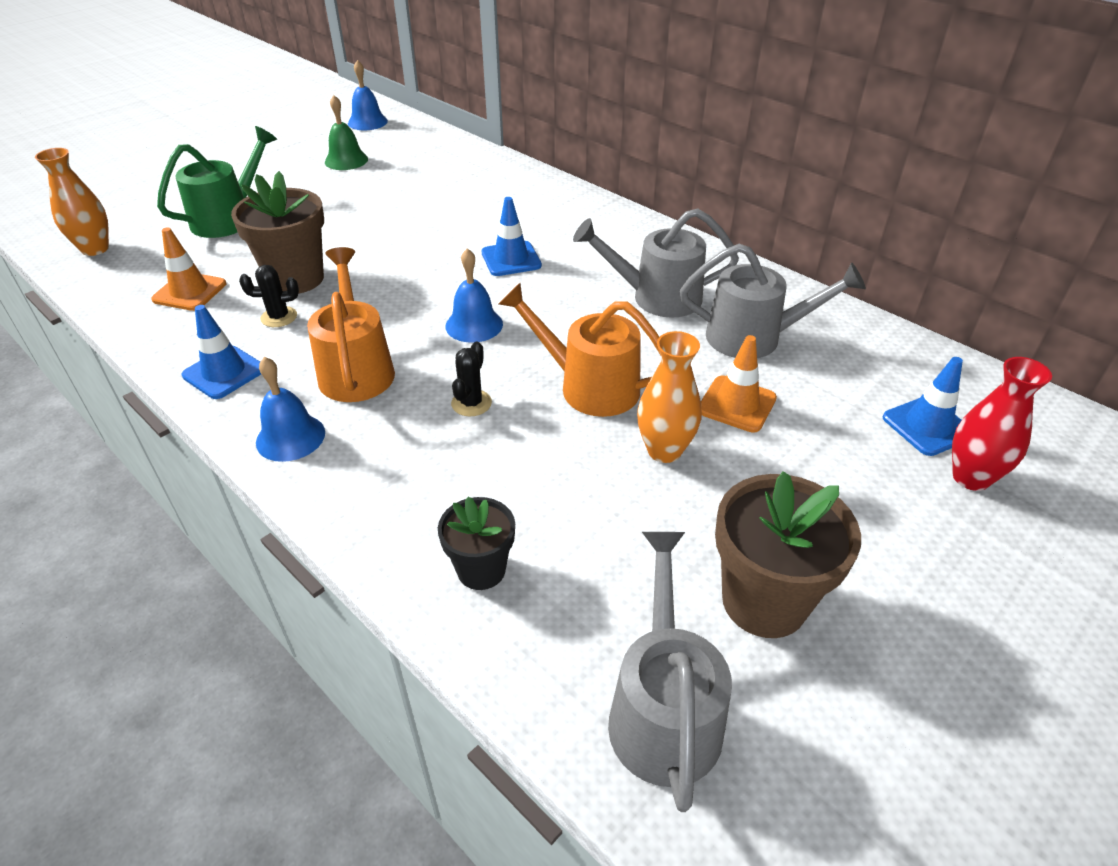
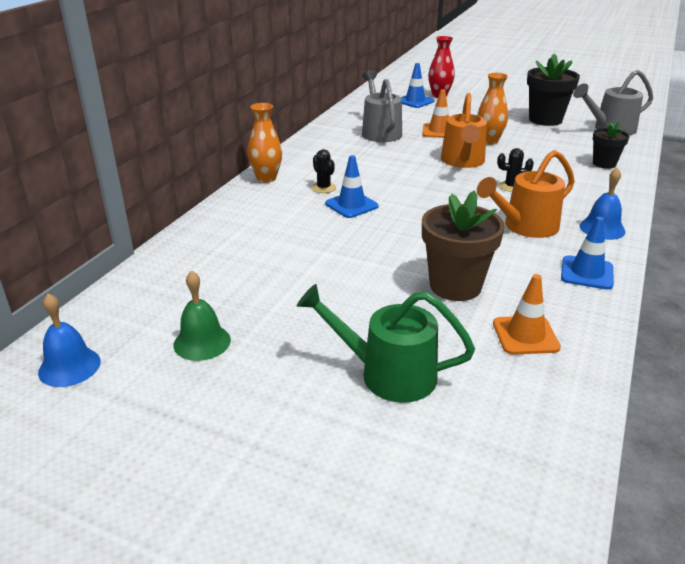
camera: 110 degrees left, 10 degrees down
orange vase [35,148,109,256] -> orange vase moved to [247,103,282,183]
black cactus [239,265,299,327] -> black cactus moved to [312,149,336,193]
blue bell [445,248,503,343] -> none
grey watering can [573,209,739,318] -> none
brown flower pot [715,471,861,638] -> black flower pot [527,53,580,126]

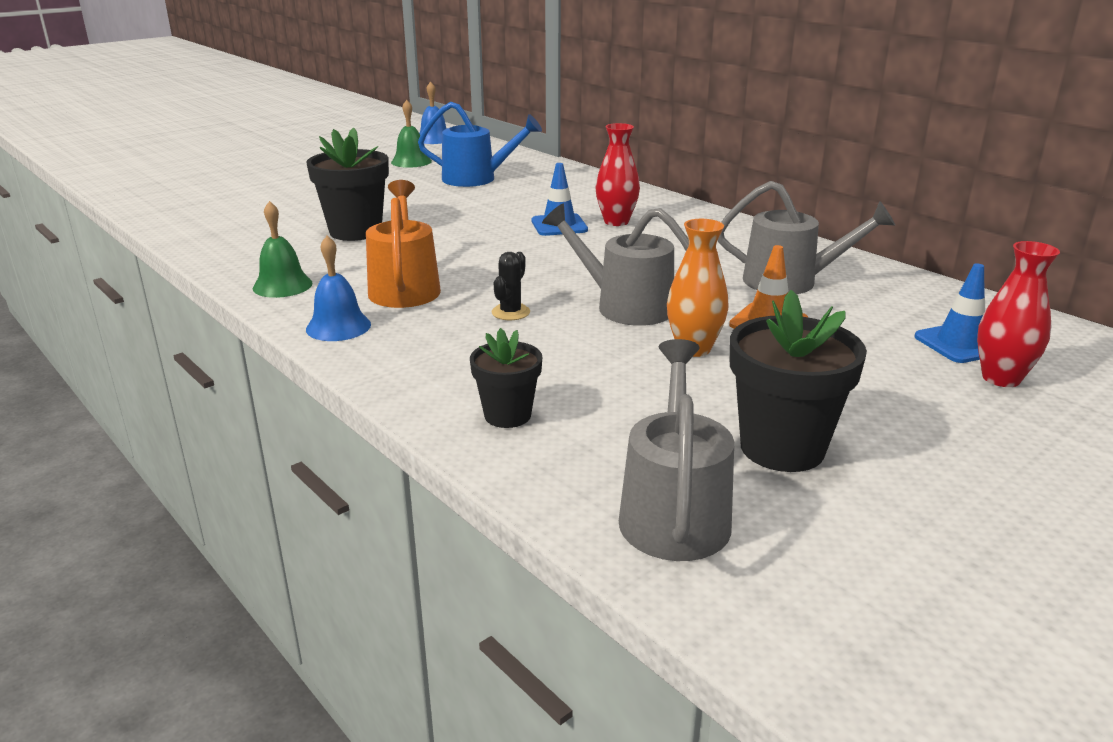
camera: 115 degrees right, 5 degrees down
orange vase [247,103,282,183] -> none
green watering can [297,284,475,403] -> none
black cactus [312,149,336,193] -> red vase [596,123,640,226]
brown flower pot [422,190,505,301] -> black flower pot [306,127,389,241]
orange watering can [441,93,487,168] -> grey watering can [542,204,689,326]
orange traffic cone [493,274,561,355] -> none
blue traffic cone [561,217,614,290] -> green bell [253,201,313,298]
none -> blue watering can [418,102,542,187]

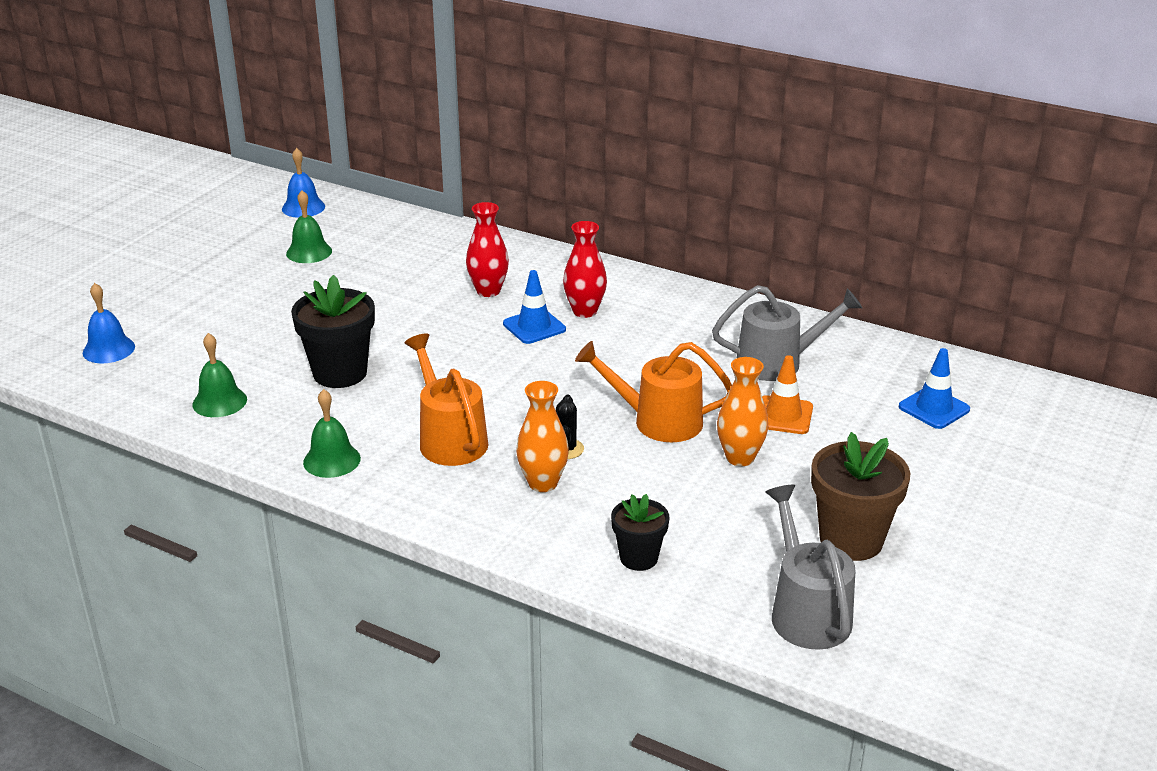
camera: 20 degrees left, 5 degrees up
blue bell [306,236,371,341] -> blue bell moved to [83,283,135,363]
blue watering can [418,102,542,187] -> none
grey watering can [542,204,689,326] -> orange watering can [575,341,732,442]
black flower pot [730,290,867,472] -> brown flower pot [811,432,910,561]
red vase [977,241,1060,387] -> red vase moved to [466,202,509,297]
none -> green bell [192,333,247,417]
none -> orange vase [516,381,569,492]

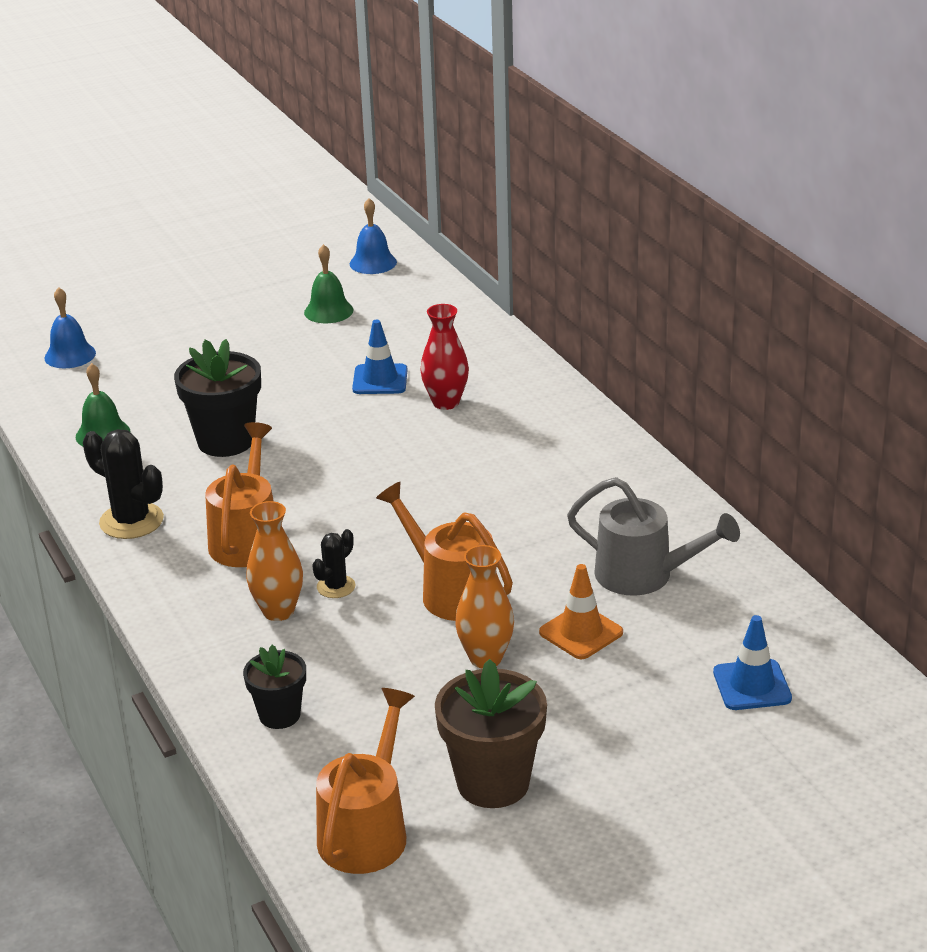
camera: 35 degrees right, 0 degrees up
green bell [303,389,361,478] -> black cactus [83,429,164,539]
blue traffic cone [503,270,566,344] -> blue traffic cone moved to [352,320,408,394]
red vase [563,221,607,318] -> none
grey watering can [766,485,856,650] -> orange watering can [316,688,415,874]

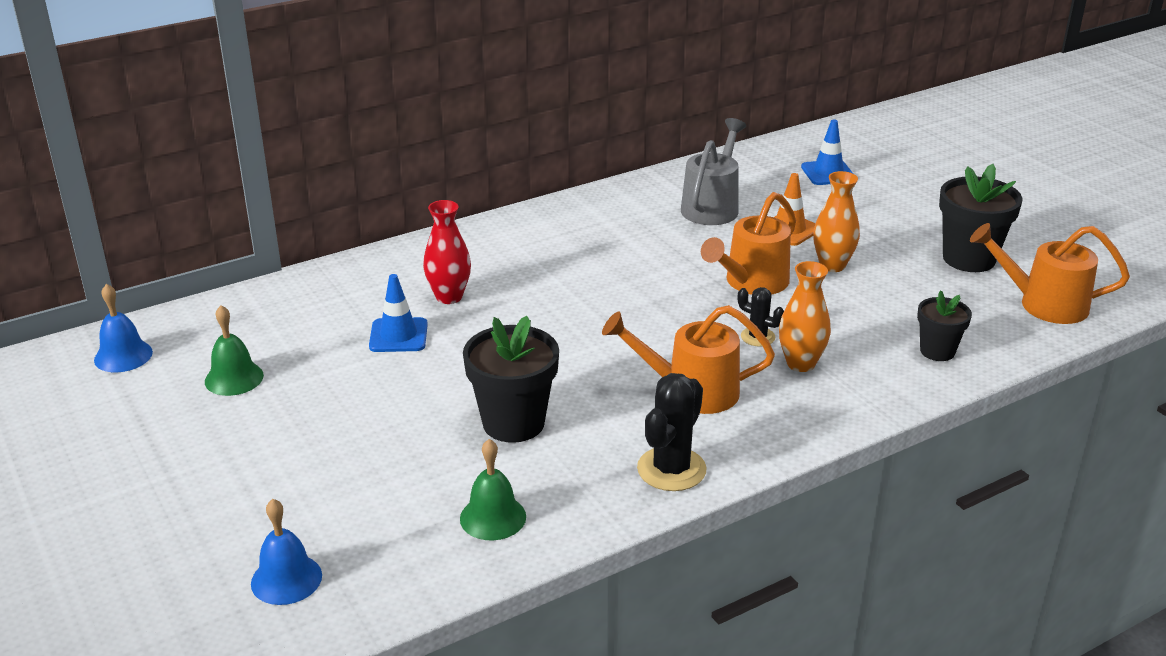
camera: 95 degrees left, 0 degrees up
brown flower pot [435,659,547,808] -> black flower pot [939,164,1023,272]

